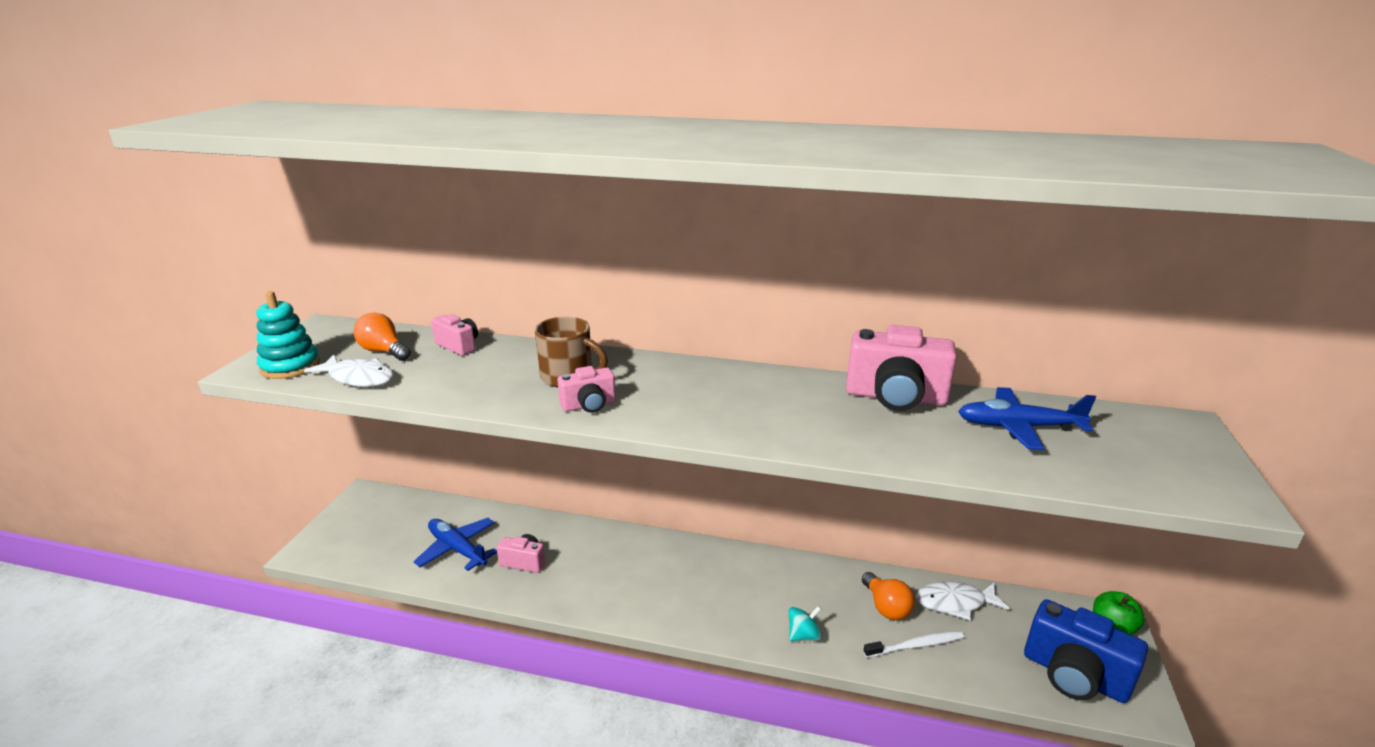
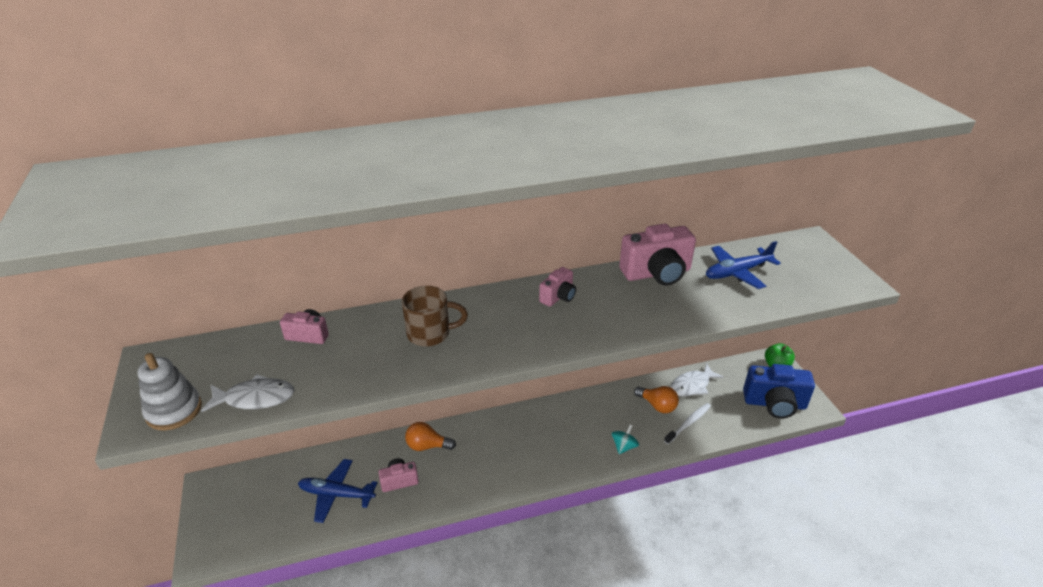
camera: 30 degrees left, 10 degrees up
turquoise stacking toy [257,291,320,379] -> white stacking toy [138,353,202,431]
orange light bulb [354,313,411,361] -> orange light bulb moved to [405,422,456,451]
pink camera [557,366,616,413] -> pink camera moved to [539,267,576,307]

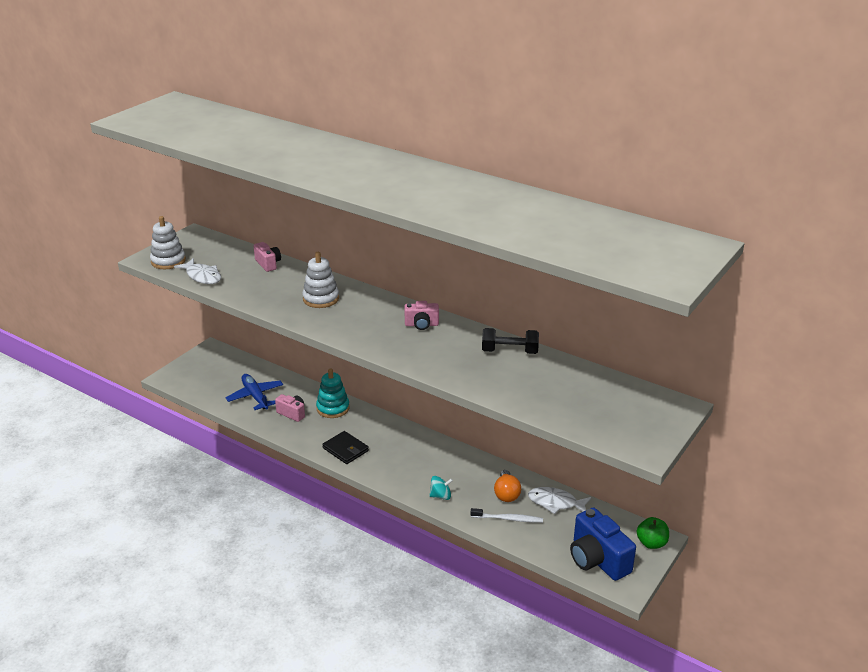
camera: 50 degrees right, 5 degrees down
brown mug [402,286,468,347] -> white stacking toy [302,252,339,308]
orange light bulb [405,422,456,451] -> turquoise stacking toy [316,368,350,418]
pink camera [619,224,696,286] -> black dumbbell [482,328,539,354]
blue plane [706,241,781,289] -> none
none -> black wallet [322,431,369,464]

